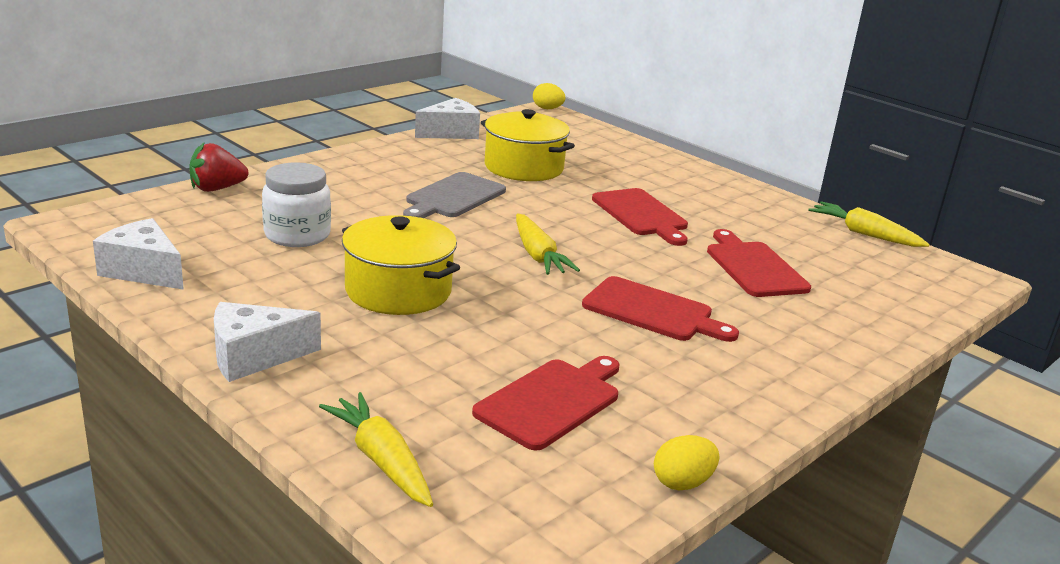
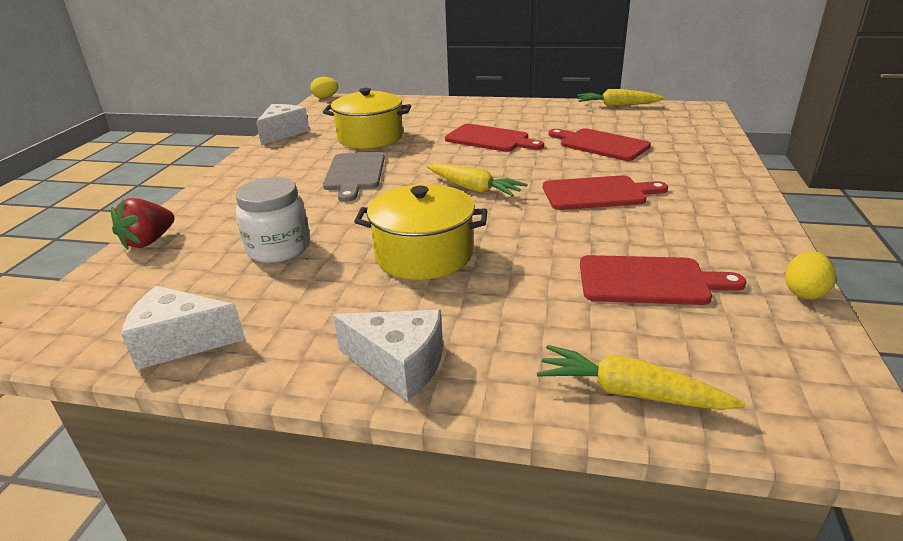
camera: 30 degrees left, 5 degrees up
white cheese [214,302,321,382] -> white cheese turned 105 degrees counterclockwise [333,310,443,401]
red cutting board [472,356,619,451] -> red cutting board turned 90 degrees clockwise [580,255,746,305]

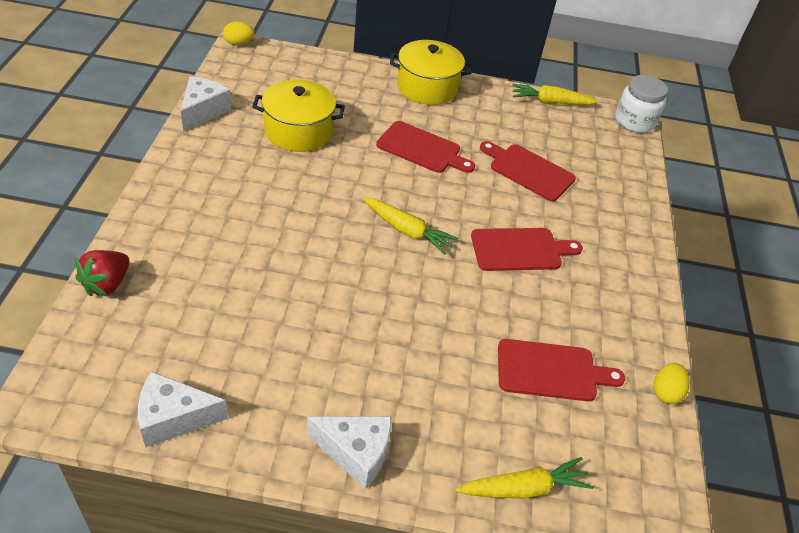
camera: 10 degrees left, 15 degrees up
white jar [235,177,310,263] -> white jar moved to [615,75,668,133]
grey cutting board [323,152,385,202] -> none
yellow pot [354,184,487,280] -> yellow pot moved to [390,40,472,105]
yellow carrot [537,345,745,410] -> yellow carrot turned 150 degrees clockwise [456,457,594,498]

